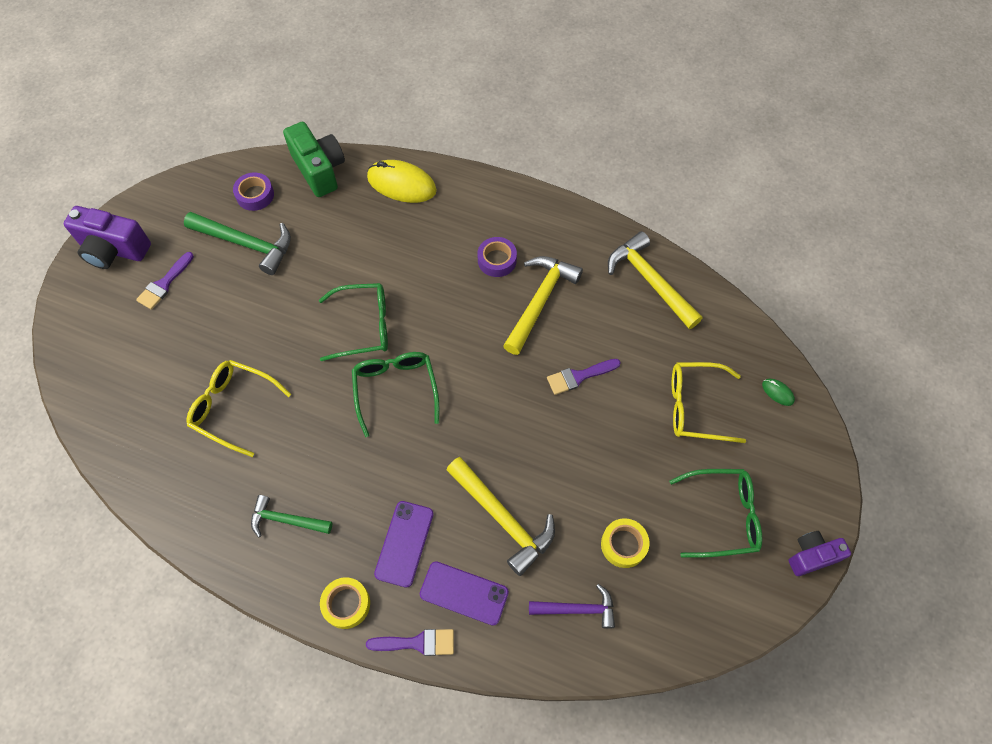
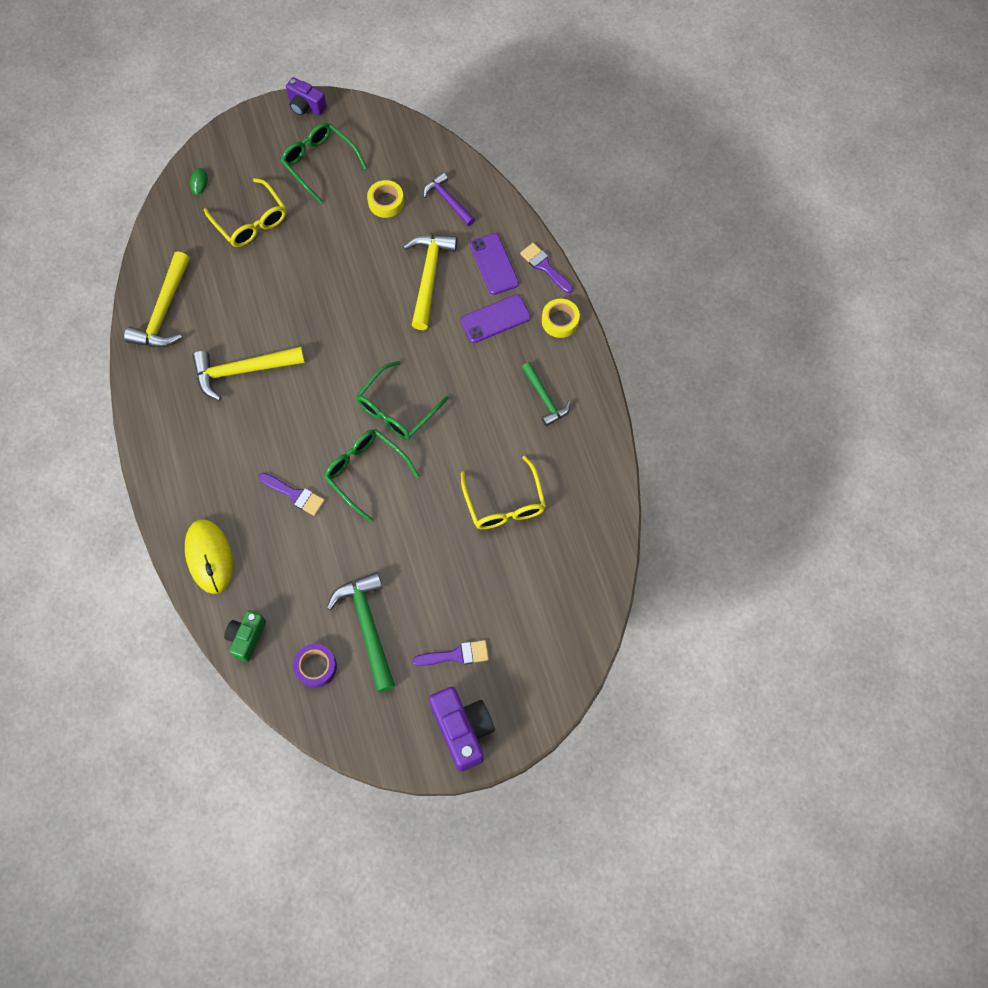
camera: 130 degrees left, 5 degrees up
green camera [283,122,345,197] -> green camera [224,610,266,662], size x0.62
purple tape [478,237,517,277] -> none
purple brush [547,359,621,395] -> purple brush moved to [259,473,325,516]

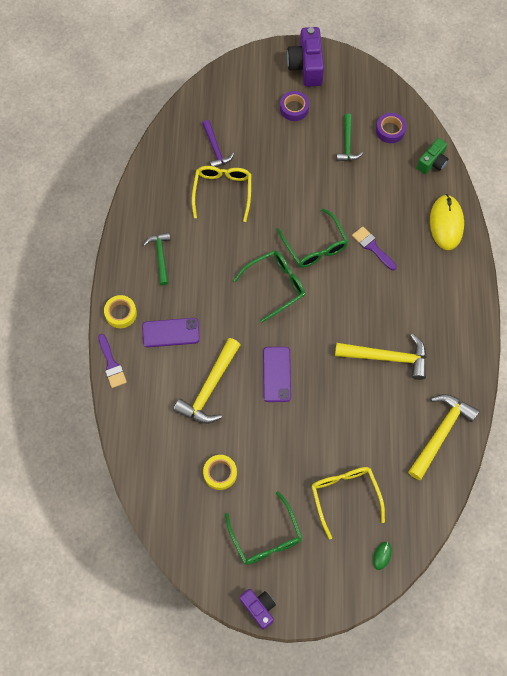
camera: 160 degrees left, 0 degrees up
green hammer [327,572,395,692] -> green hammer [336,114,363,161], size x0.63
purple brush [413,640,489,666] -> purple tape [280,91,309,121]
purple hammer [423,172,475,226] -> purple hammer moved to [202,120,234,167]
purple phone [470,233,519,295] -> purple phone moved to [263,347,291,402]

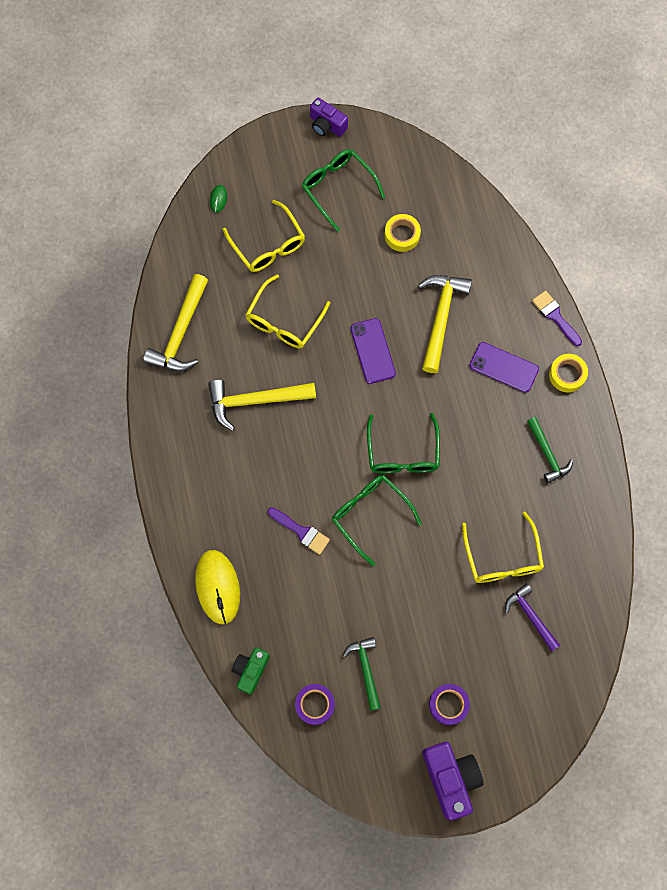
camera: 165 degrees right, 5 degrees up
purple phone [142,318,200,347] -> purple phone turned 45 degrees clockwise [469,342,539,393]
green glasses [233,250,305,323] -> green glasses turned 45 degrees counterclockwise [367,413,440,474]
none -> yellow glasses [245,274,330,348]

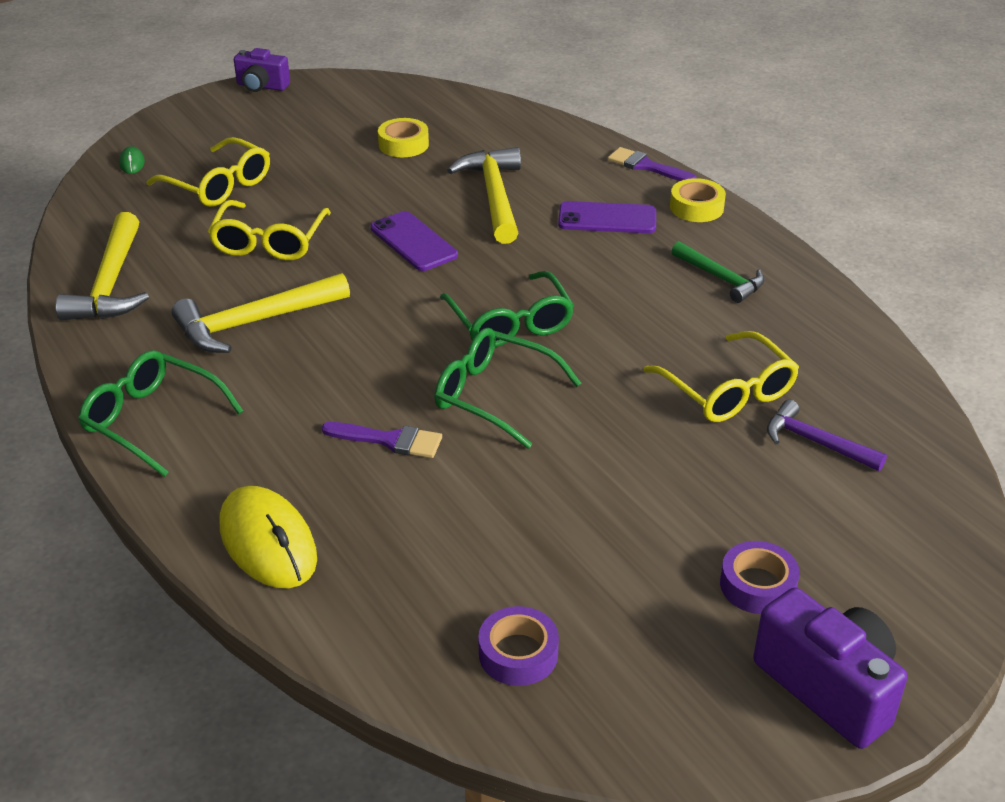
camera: 20 degrees left, 35 degrees down
green camera [232,647,270,695] -> none
green glasses [302,149,385,232] -> green glasses moved to [78,350,243,477]
green hammer [342,637,381,711] -> none

